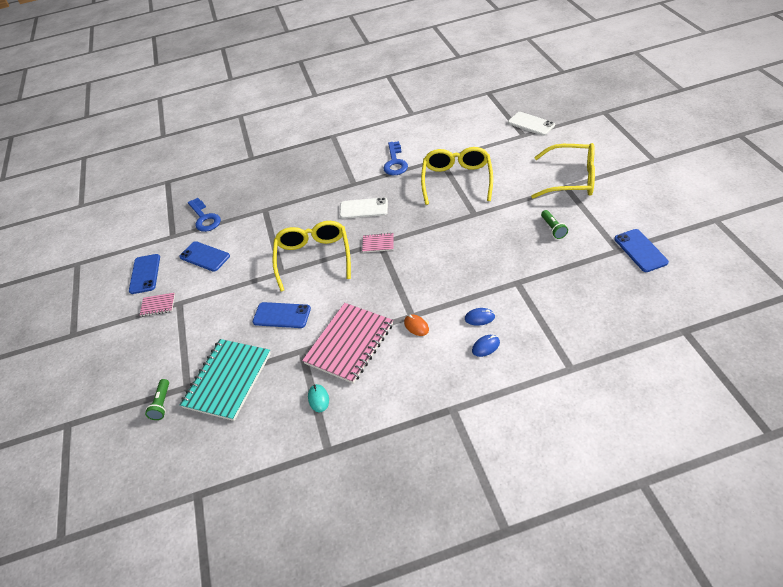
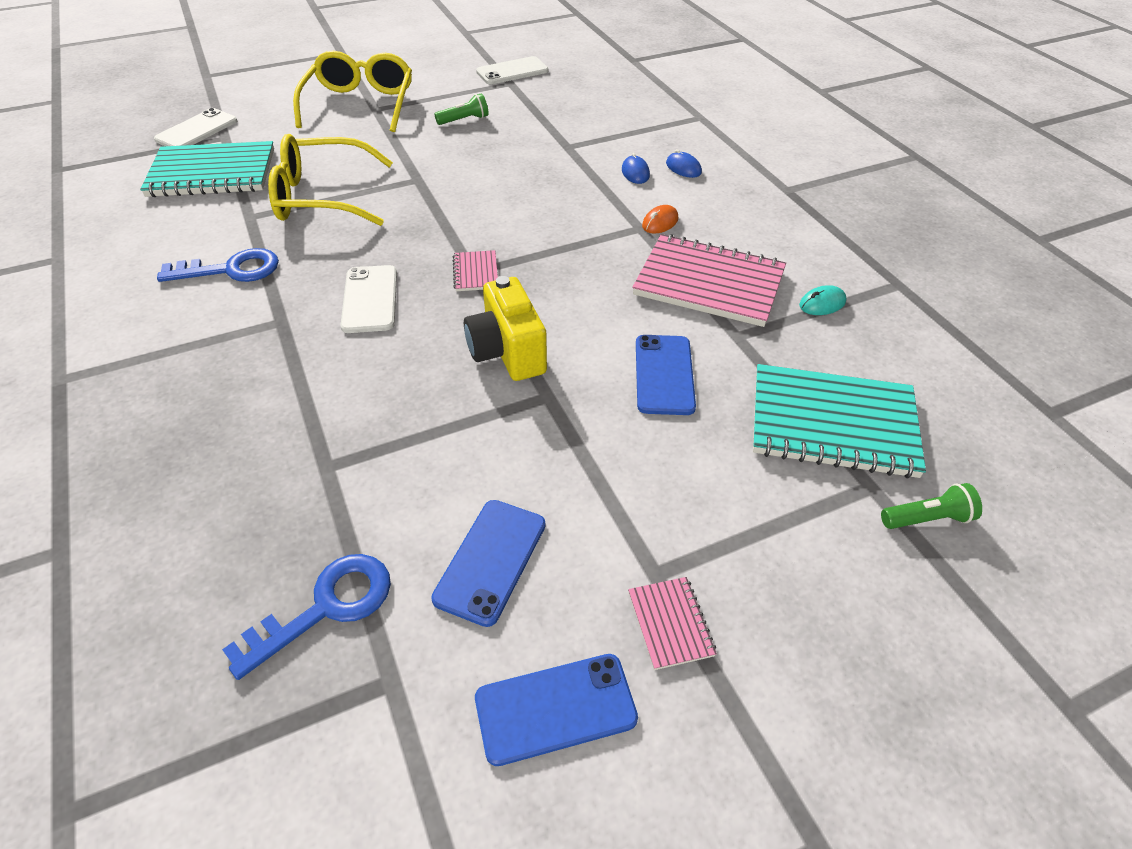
camera: 105 degrees left, 0 degrees up
yellow glasses [272,221,351,292] -> yellow camera [464,276,547,381]
blue phone [614,229,669,272] -> white phone [476,56,548,84]
none -> turquoise notebook [140,141,274,197]

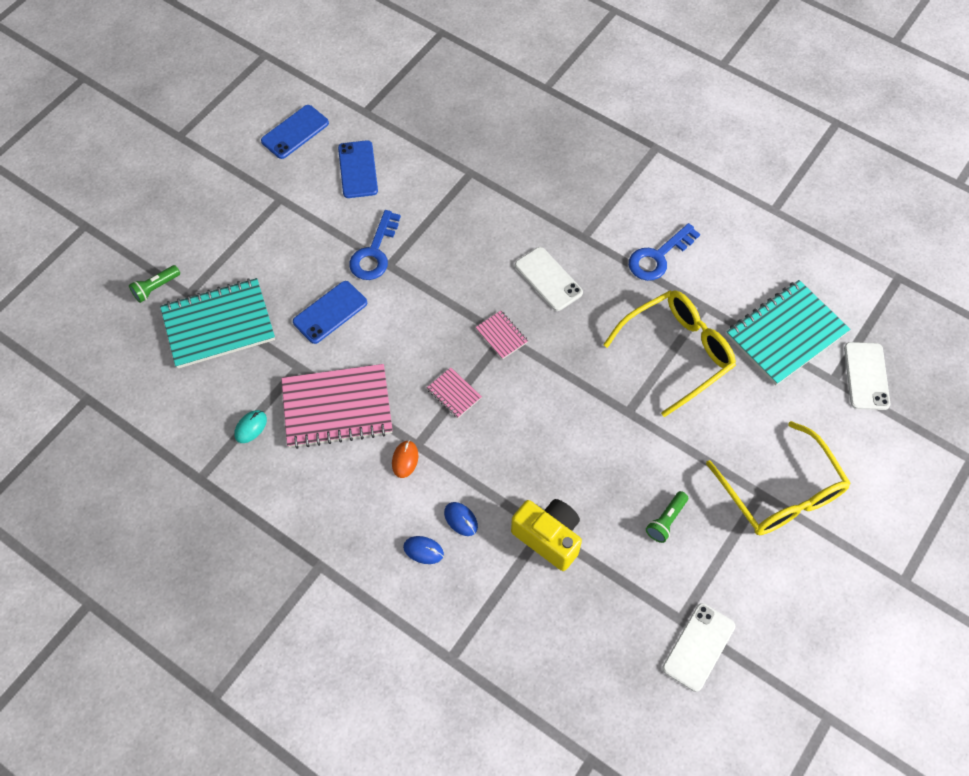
camera: 150 degrees right, 15 degrees up
blue key [222,554,391,680] -> blue key moved to [349,210,401,280]
yellow camera [464,276,547,381] -> yellow camera moved to [511,499,582,571]
pink notebook [628,577,717,670] -> pink notebook moved to [427,367,482,418]
blue phone [636,335,696,415] -> blue phone turned 75 degrees clockwise [293,281,367,344]

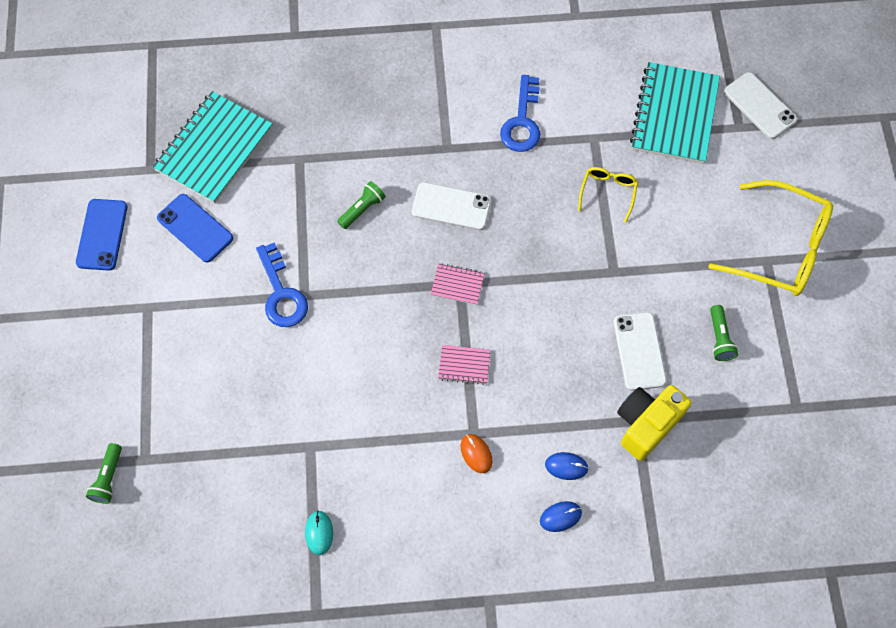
camera: 40 degrees left, 5 degrees up
turquoise notebook [160,278,275,369] -> turquoise notebook moved to [153,91,272,203]
pink notebook [281,364,393,449] -> none
blue phone [293,281,367,344] -> none
yellow camera [511,499,582,571] -> yellow camera turned 45 degrees counterclockwise [617,385,691,461]
yellow glasses [603,290,736,417] -> yellow glasses [578,167,638,222], size x0.49
white phone [662,603,735,692] -> white phone moved to [614,312,667,391]
none -> green flashlight [337,181,386,229]

